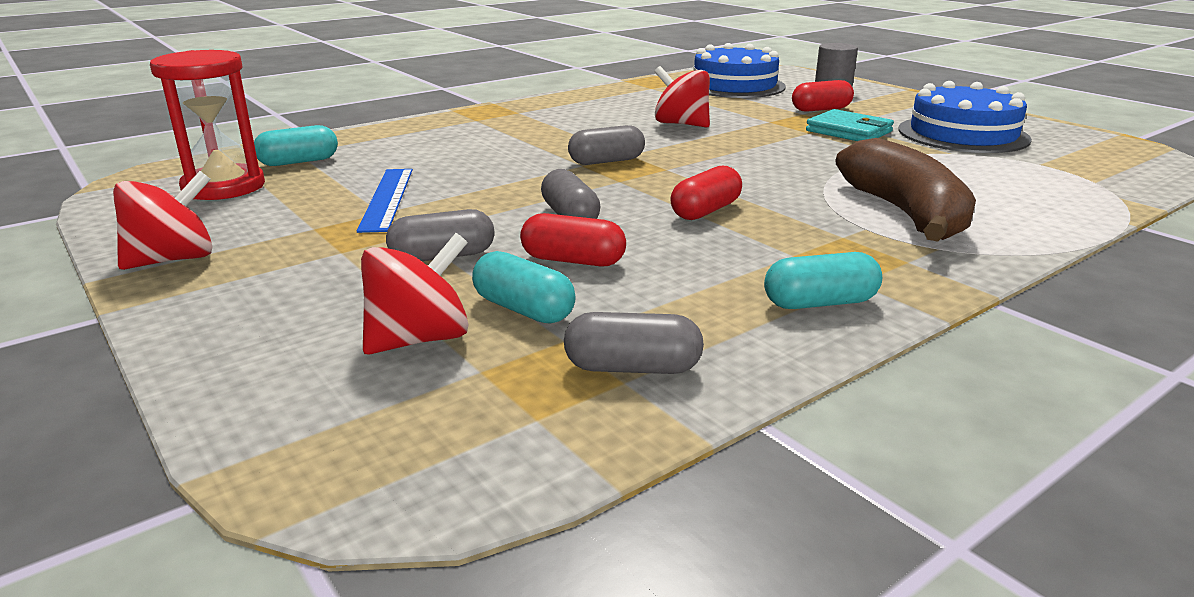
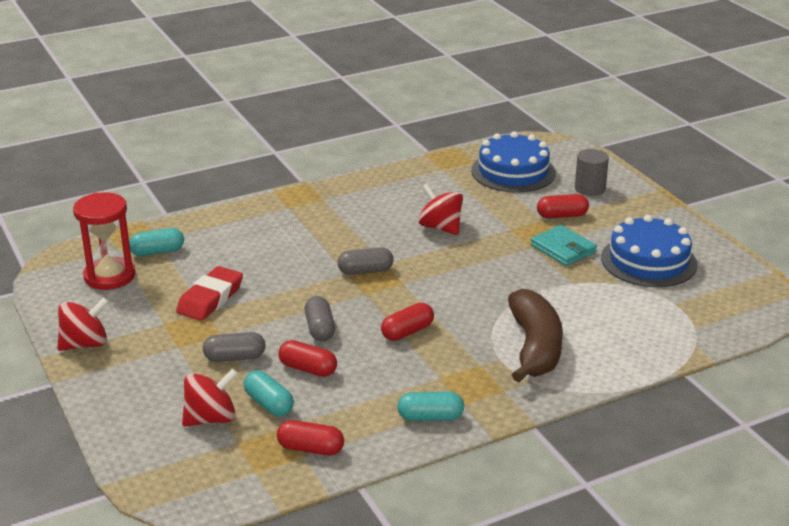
camera: 10 degrees right, 5 degrees up
blue ruler [357,169,413,233] -> red eraser [176,266,243,321]
grey capsule [564,312,704,374] -> red capsule [277,420,344,456]

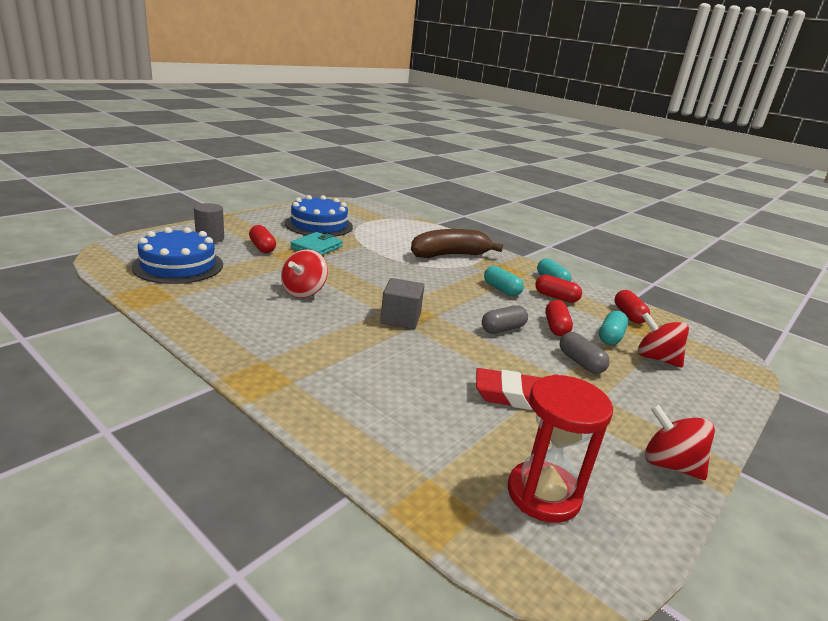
camera: 115 degrees left, 5 degrees down
turquoise capsule [129,228,184,256] -> turquoise capsule moved to [484,266,524,296]
grey capsule [338,247,394,275] -> grey cube [380,278,424,329]
red capsule [381,303,434,341] -> red capsule moved to [535,275,582,303]

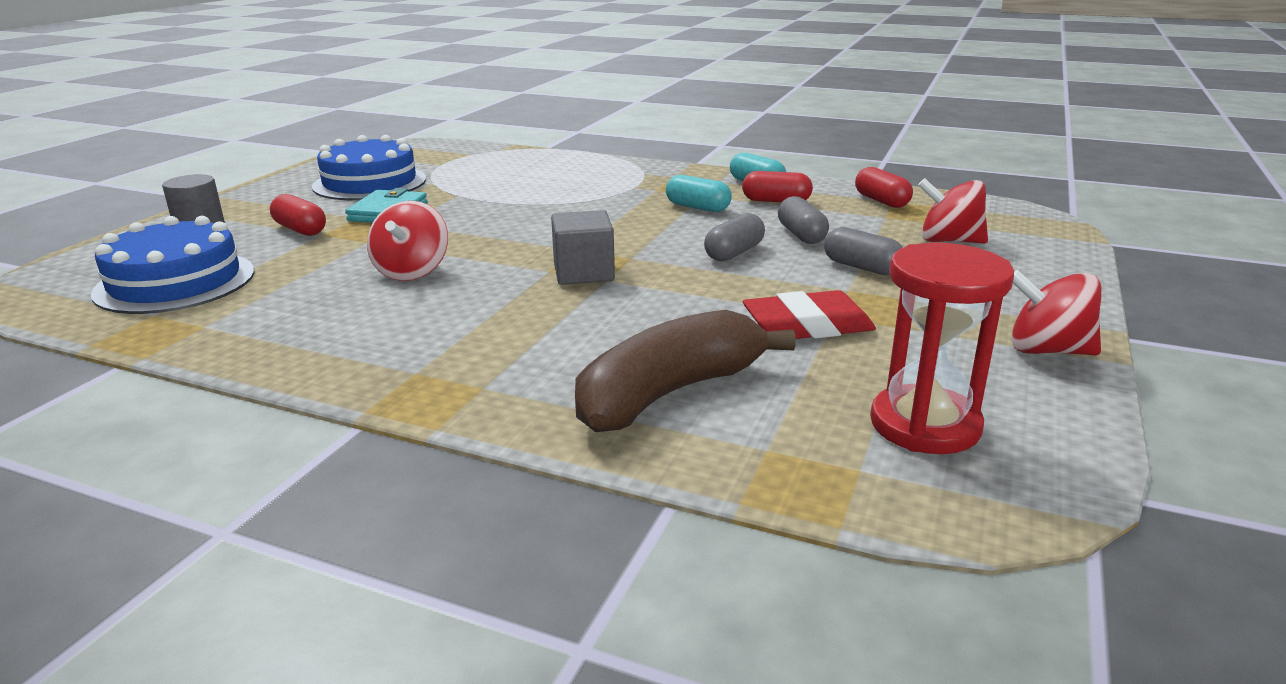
camera: 15 degrees left, 0 degrees up
brown banana [411,229,503,258] -> brown banana moved to [575,310,796,432]
red capsule [545,300,573,336] -> grey capsule [778,196,829,244]
turquoise capsule [599,311,628,345] -> none

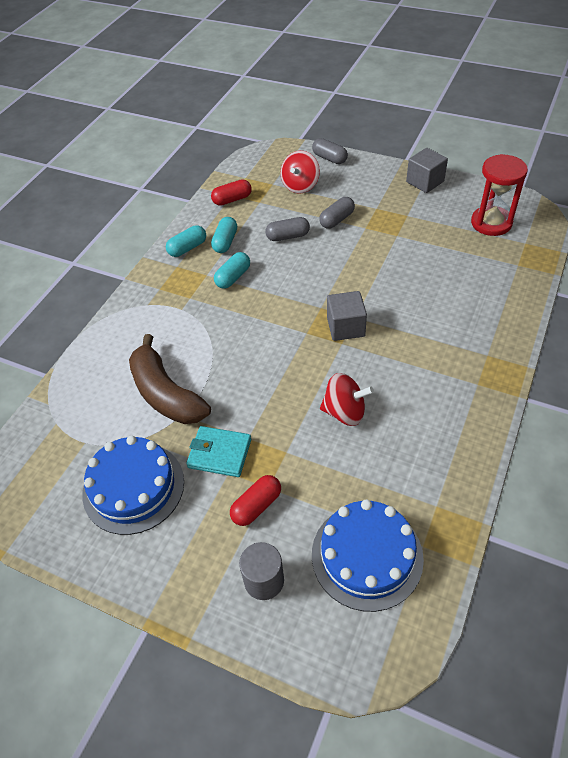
camera: 85 degrees left, 25 degrees up
brown banana [575,310,796,432] -> brown banana moved to [129,334,211,424]
grey capsule [704,213,765,261] -> grey capsule moved to [312,138,348,164]
red capsule [742,171,813,202] -> turquoise capsule [211,217,237,253]
red eraser [743,290,876,339] -> none
red spinning top [1011,270,1101,355] -> grey cube [406,148,448,193]

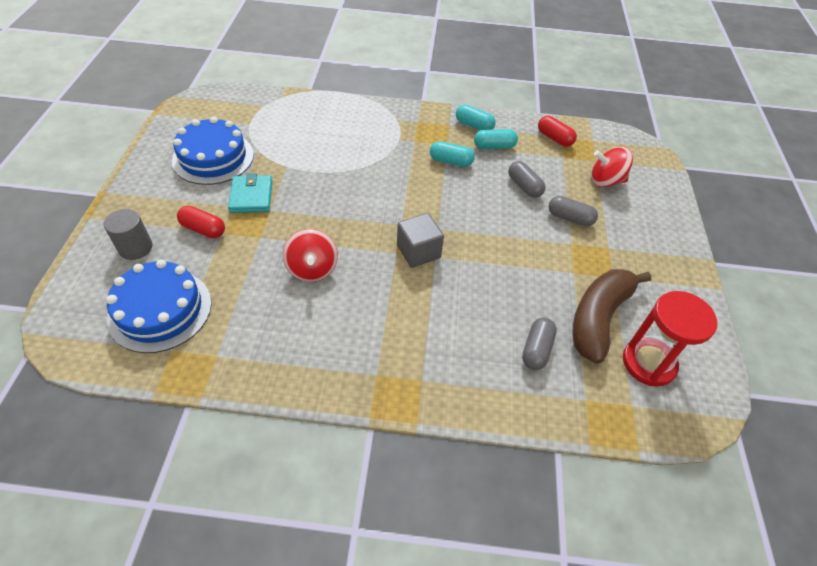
camera: 65 degrees right, 0 degrees up
brown banana [129,334,211,424] -> brown banana moved to [572,269,651,364]
grey capsule [312,138,348,164] -> grey capsule moved to [522,317,557,370]
grey cube [406,148,448,193] -> none

